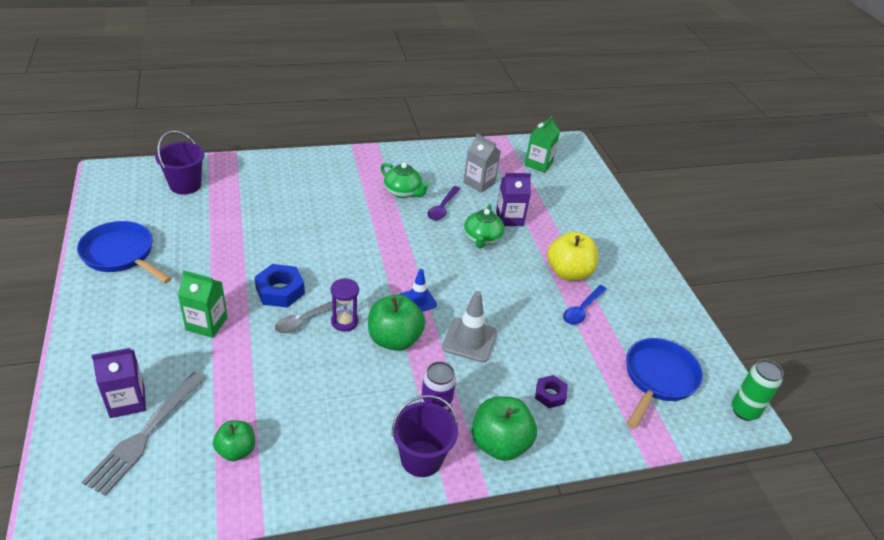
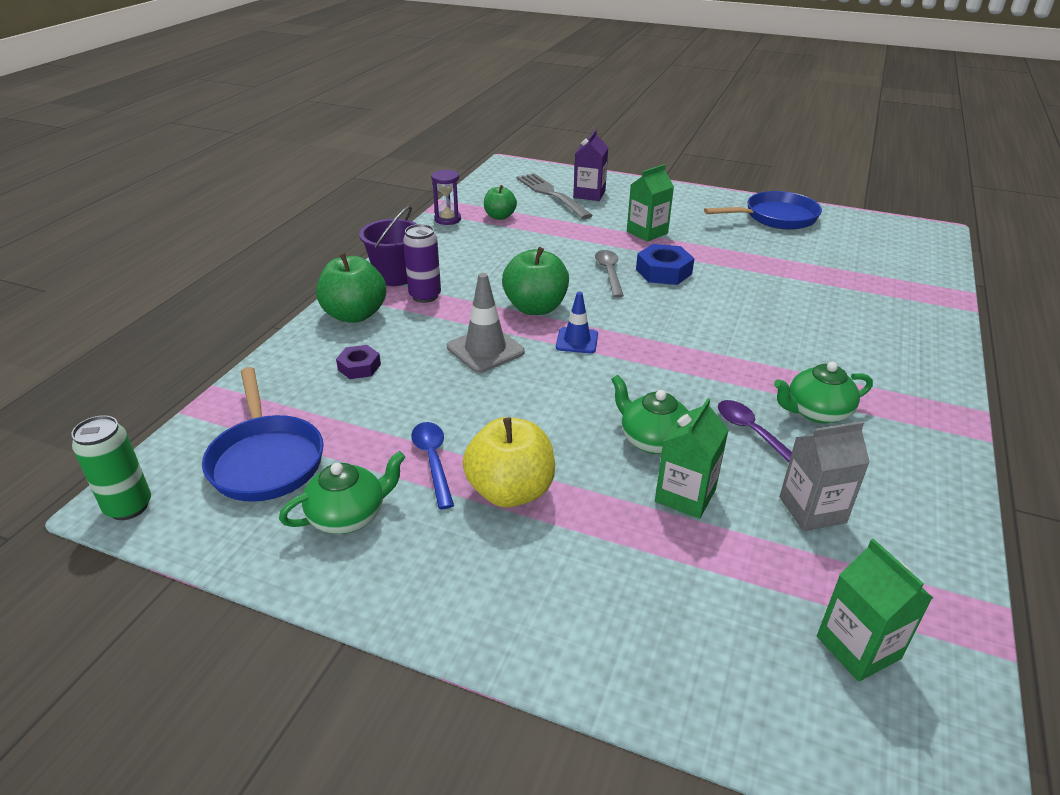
camera: 130 degrees right, 5 degrees down
purple bucket [155,131,205,195] -> none
purple hourglass [330,278,359,332] -> purple hourglass moved to [431,169,461,225]
purple carton [496,173,531,226] -> green carton [655,398,729,519]
none -> green teapot [279,451,405,534]

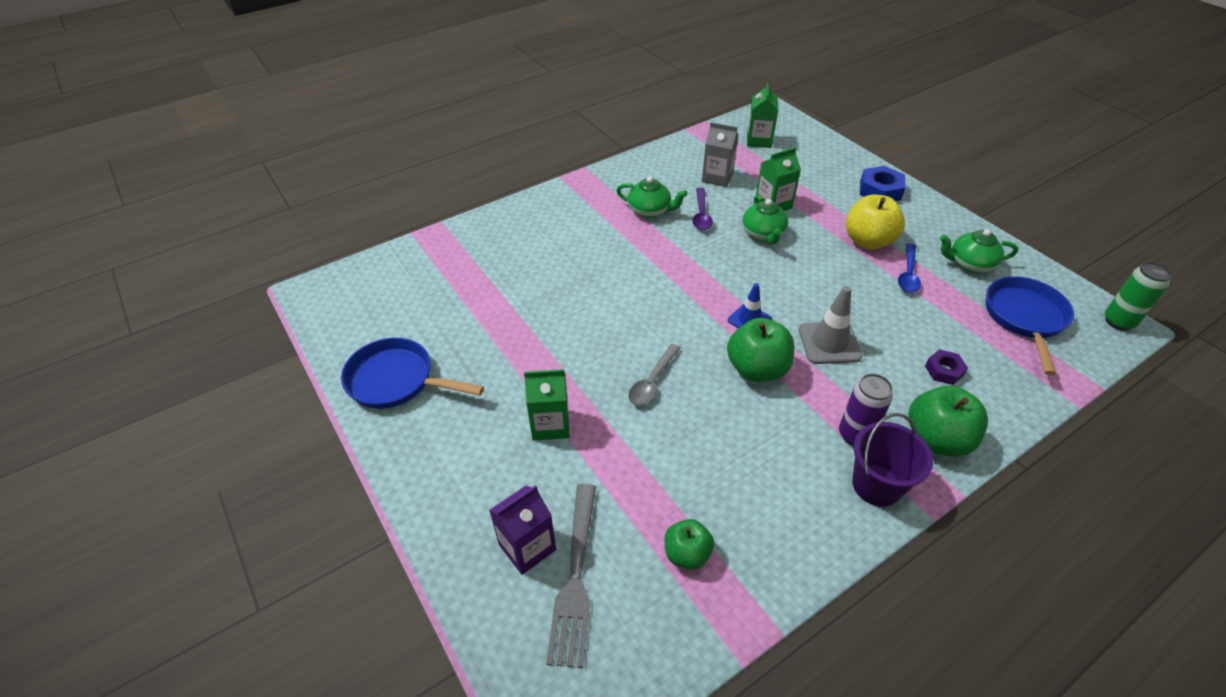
camera: 145 degrees left, 10 degrees up
purple hourglass [431,169,461,225] -> none
blue nut [636,244,695,285] -> blue nut moved to [860,166,906,201]

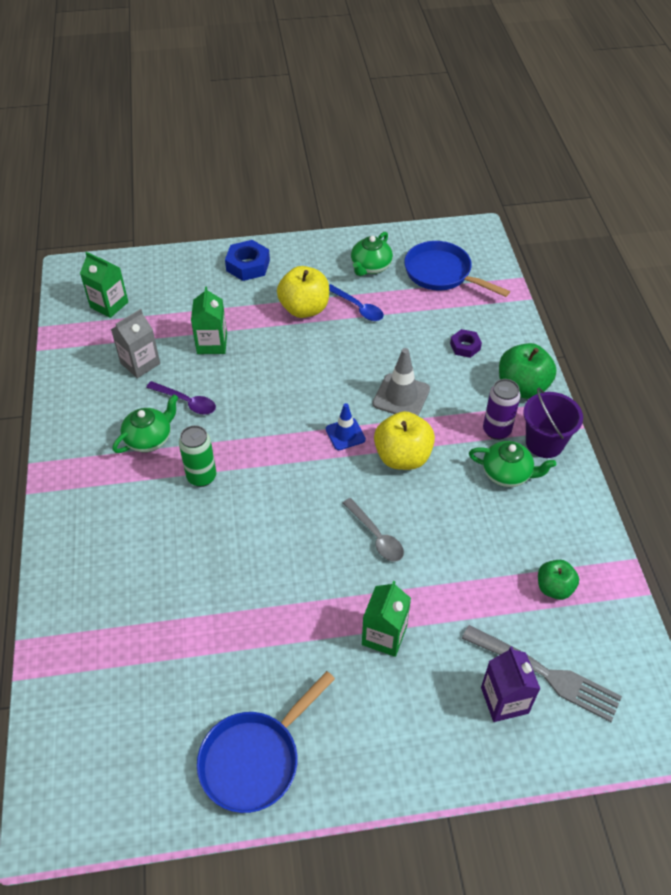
camera: 65 degrees left, 5 degrees up
green apple [727,318,794,382] -> yellow apple [374,411,435,470]
green teapot [742,195,788,244] -> green teapot moved to [469,441,556,487]
green can [1105,262,1172,330] -> green can moved to [179,425,216,487]

